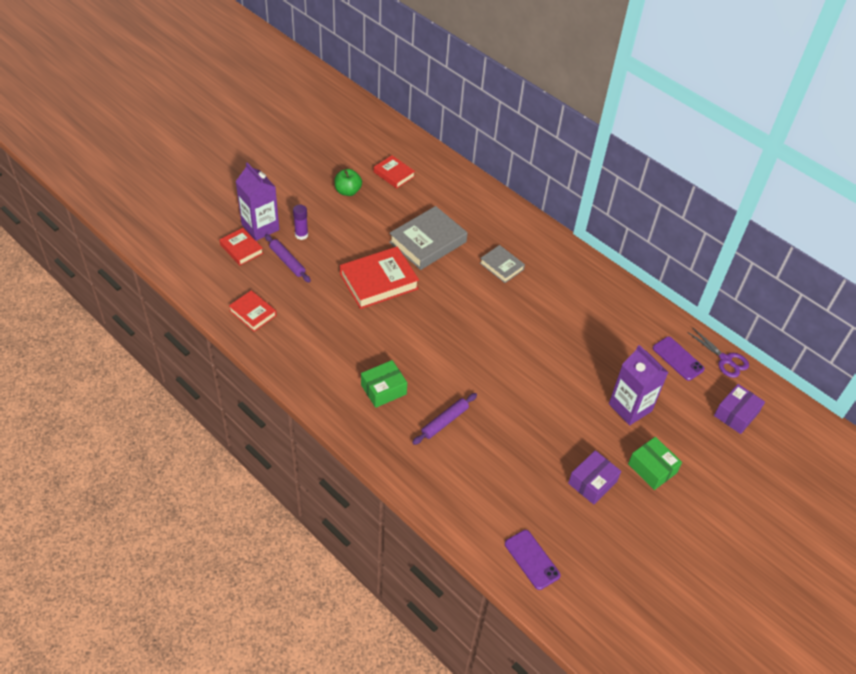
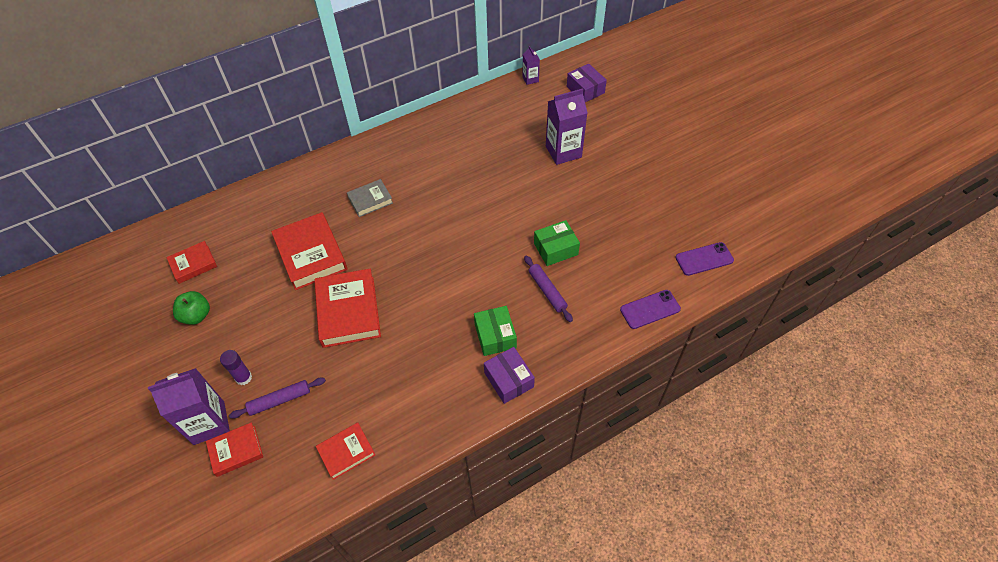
camera: 70 degrees left, 5 degrees up
grey book [389,206,468,270] -> red book [271,212,348,290]
purple box [568,450,621,505] -> purple box moved to [484,347,535,404]
green box [628,437,682,490] -> green box moved to [534,220,580,266]
purple phone [653,337,705,381] -> purple phone moved to [620,290,681,329]
purple scissors [687,328,749,378] -> purple carton [522,46,540,85]

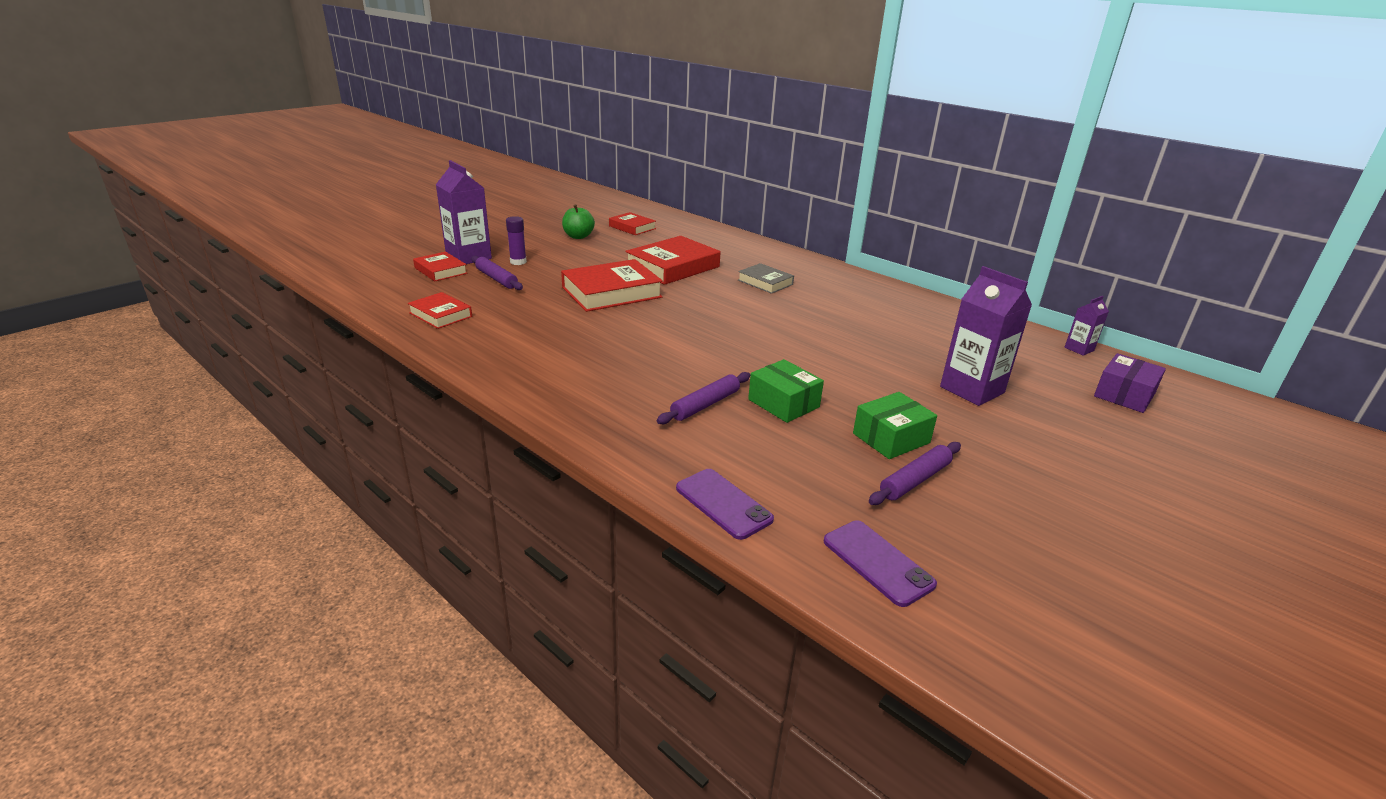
camera: 70 degrees right, 25 degrees down
green box [474,306,517,356] -> green box moved to [853,392,937,459]
purple box [484,347,535,404] -> none
none -> purple rolling pin [869,442,961,505]

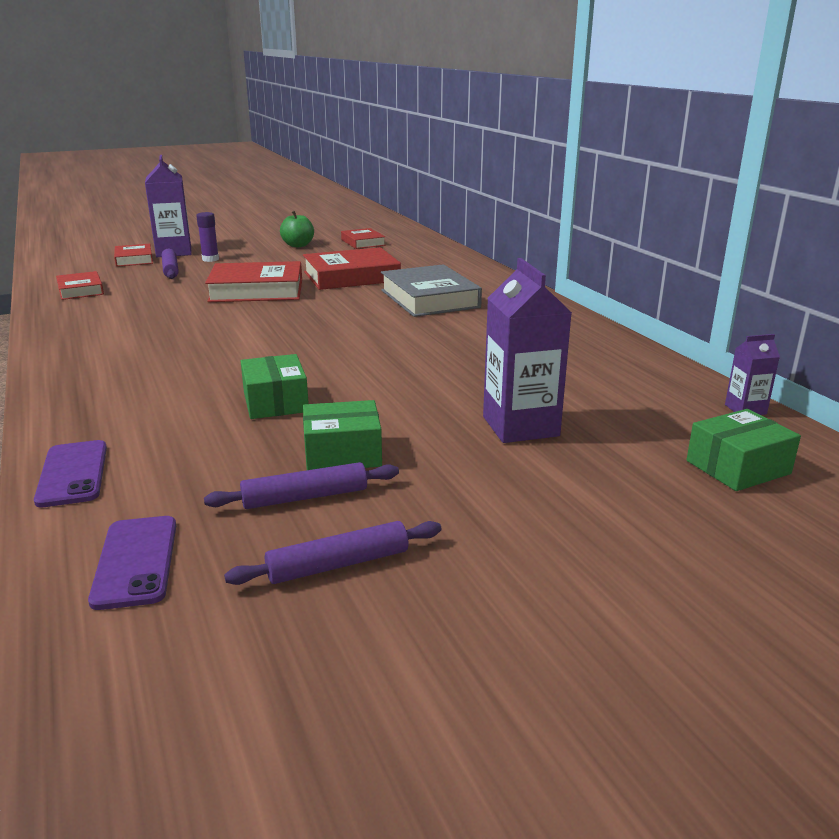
camera: 25 degrees right, 5 degrees down
purple rolling pin [657,372,750,424] -> purple rolling pin moved to [224,521,442,585]
grey book [738,263,794,294] -> grey book [381,264,482,317], size x1.76
purple box [1094,353,1166,413] -> green box [687,409,801,491]

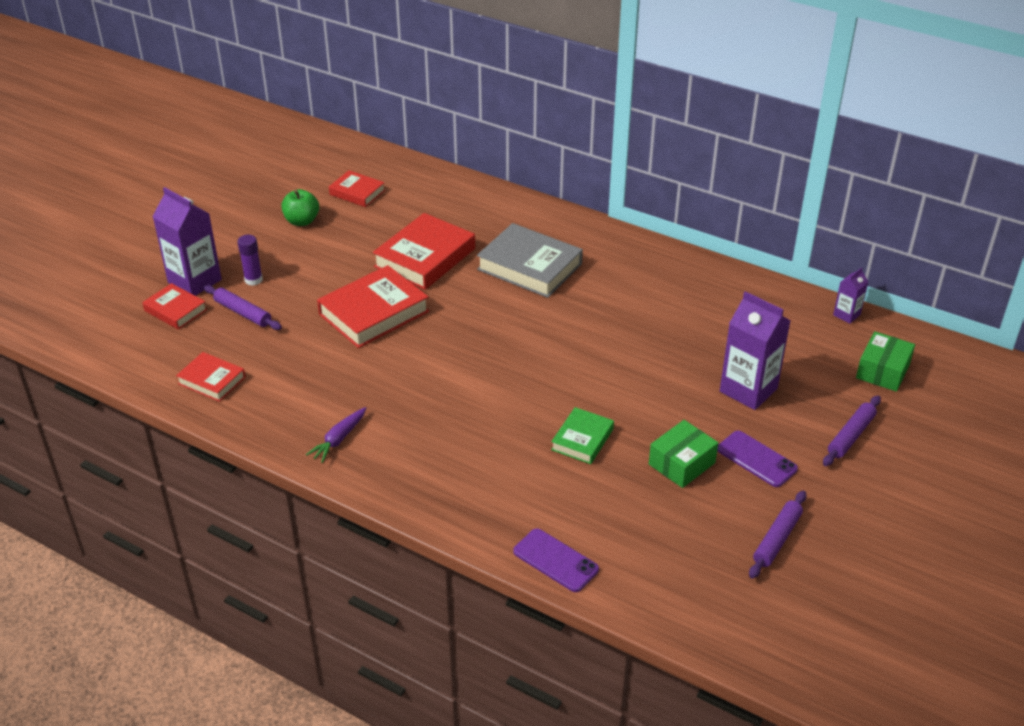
camera: 35 degrees left, 15 degrees up
purple phone [88,516,176,610] -> purple phone moved to [717,431,798,487]
purple rolling pin [204,462,399,509] -> purple rolling pin moved to [823,396,881,466]
green box [241,354,309,419] -> green book [551,407,614,464]
none -> purple carrot [306,407,366,463]

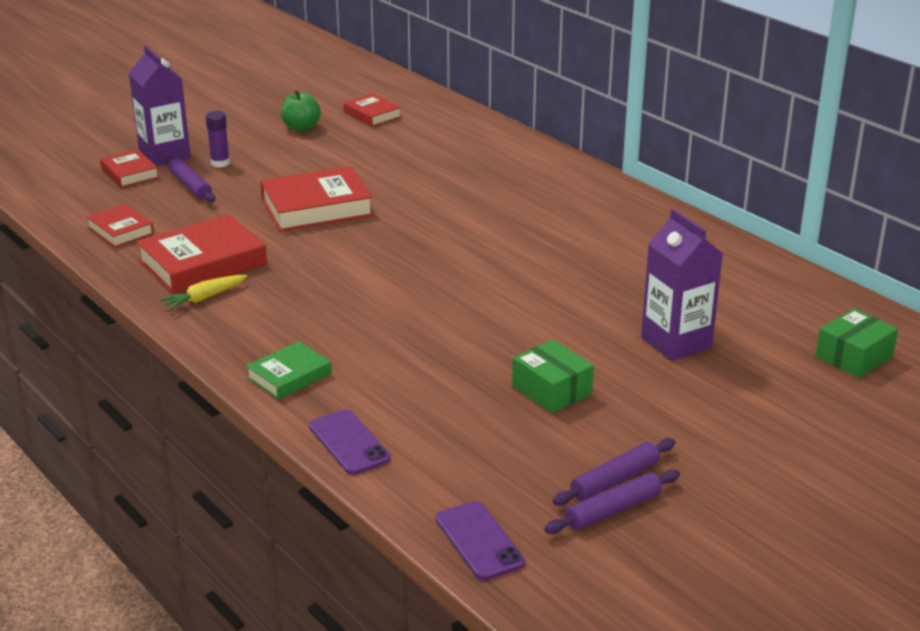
camera: 20 degrees right, 10 degrees down
purple carrot [306,407,366,463] -> yellow carrot [159,275,247,310]
red book [373,213,475,290] -> red book moved to [136,214,267,294]
grey book [477,223,583,298] -> none
green book [551,407,614,464] -> green book moved to [246,341,332,400]
green box [649,420,718,488] -> green box turned 75 degrees clockwise [512,340,594,413]
purple phone [717,431,798,487] -> purple phone moved to [436,501,525,580]
purple rolling pin [823,396,881,466] -> purple rolling pin moved to [545,469,680,534]
purple carton [833,267,868,324] -> none

